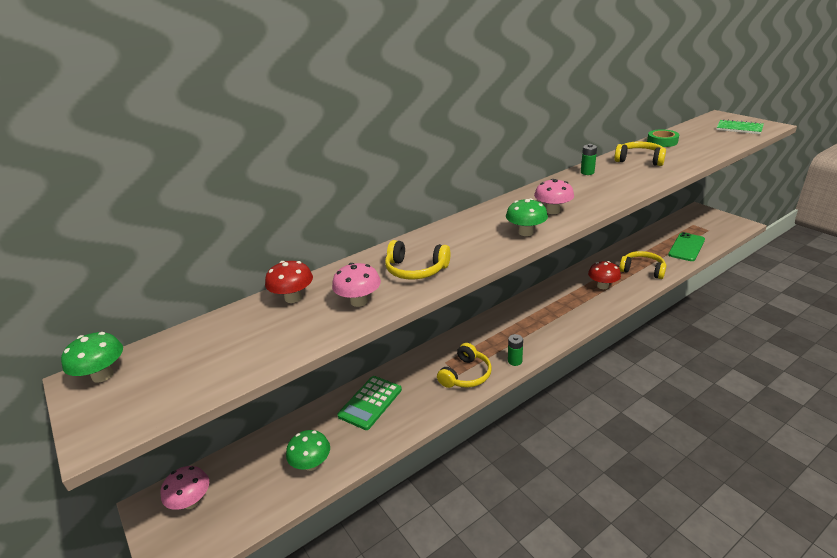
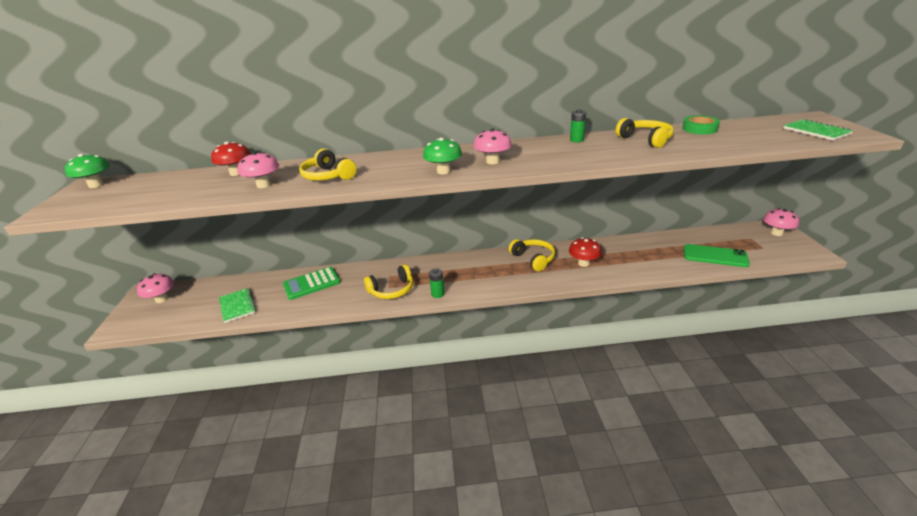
camera: 30 degrees right, 0 degrees up
green mushroom [286,430,330,471] -> green notebook [219,288,256,323]
yellow headphones [619,251,666,279] -> yellow headphones moved to [509,239,555,271]
green phone [668,232,705,261] -> green phone turned 45 degrees clockwise [684,244,750,267]
none -> pink mushroom [763,208,799,236]

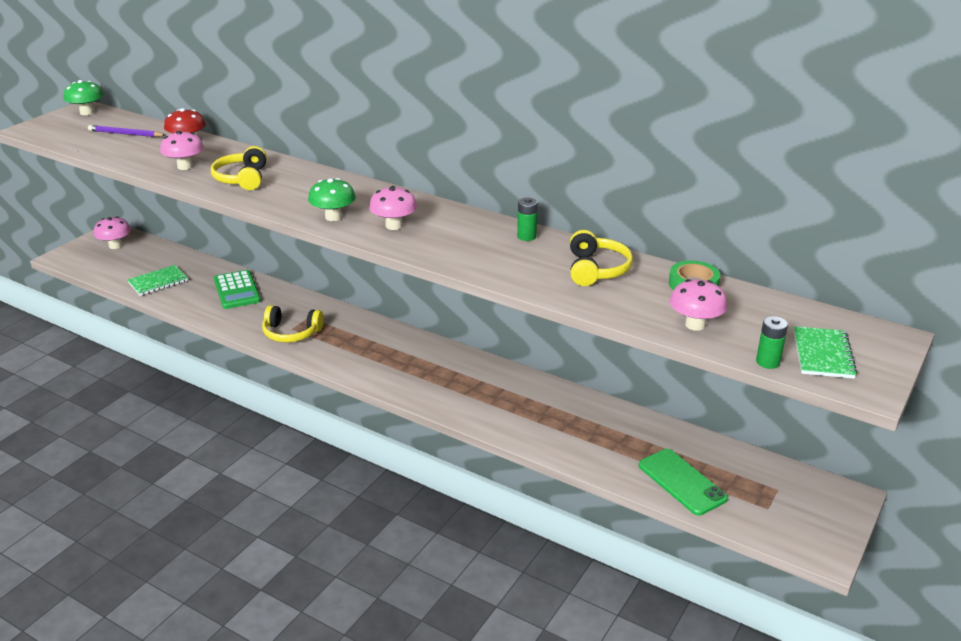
camera: 35 degrees right, 0 degrees up
green notebook [219,288,256,323] -> green notebook turned 45 degrees clockwise [127,265,188,296]
green calculator [283,267,341,300] -> green calculator turned 120 degrees counterclockwise [214,270,261,309]
green battery [429,268,445,298] -> green battery moved to [756,316,788,369]
yellow headphones [509,239,555,271] -> none
red mushroom [569,237,602,267] -> none
pink mushroom [763,208,799,236] -> pink mushroom moved to [670,279,727,331]
none -> purple pencil [88,125,166,137]

